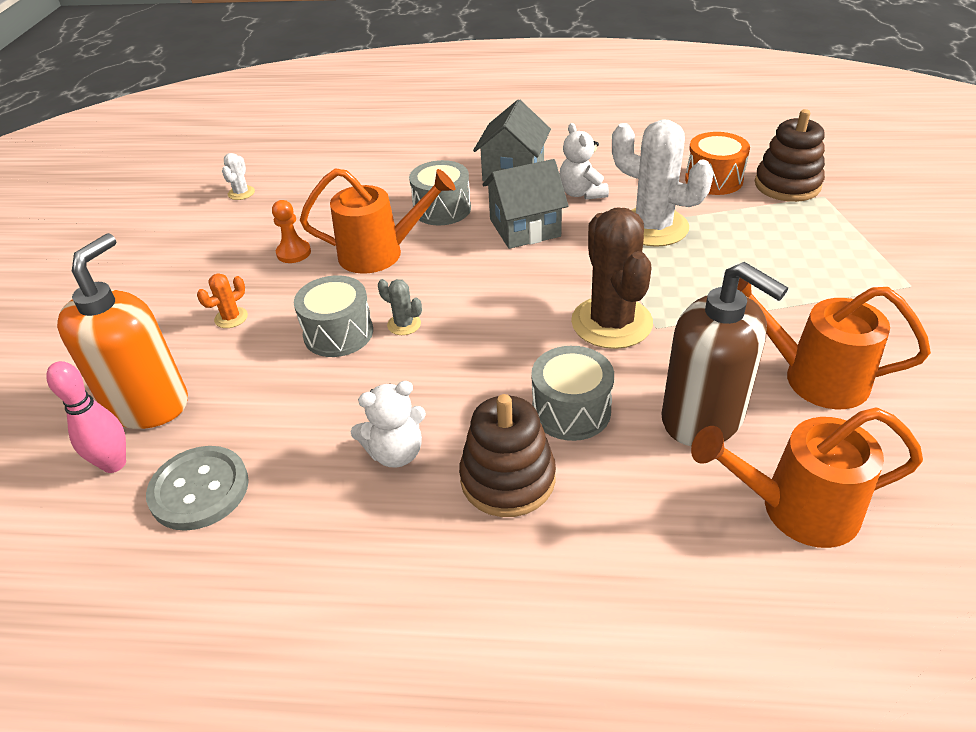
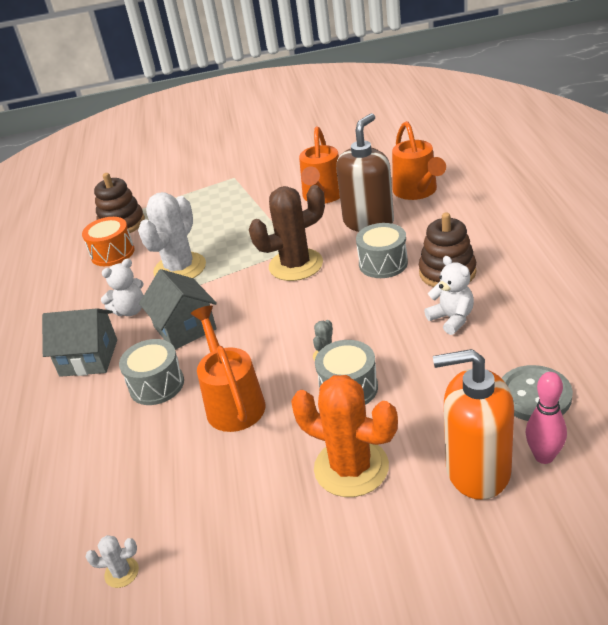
camera: 100 degrees left, 5 degrees down
orange cactus [197,273,248,328] -> orange cactus [291,375,398,497], size x2.34
orange pawn [272,200,311,263] -> none

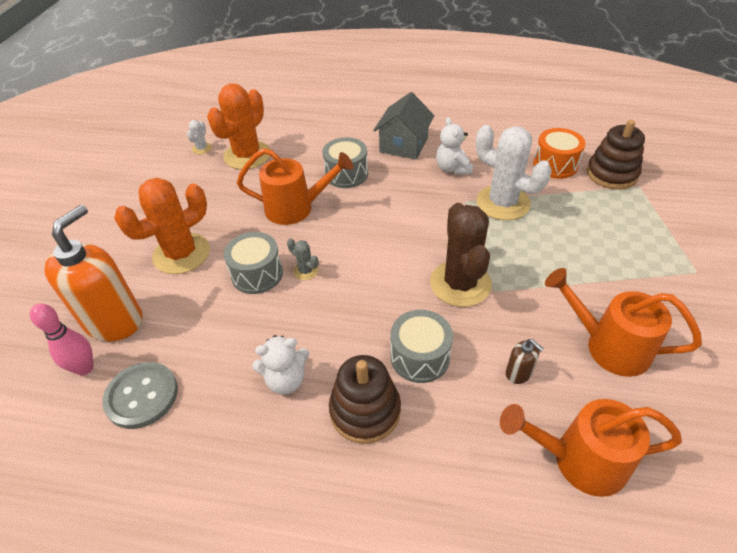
camera: 105 degrees right, 10 degrees up
grey house [139,269,217,350] -> none
brown soap dispenser [336,113,394,232] -> brown soap dispenser [506,339,544,384], size x0.42
none -> orange cactus [207,84,271,170]

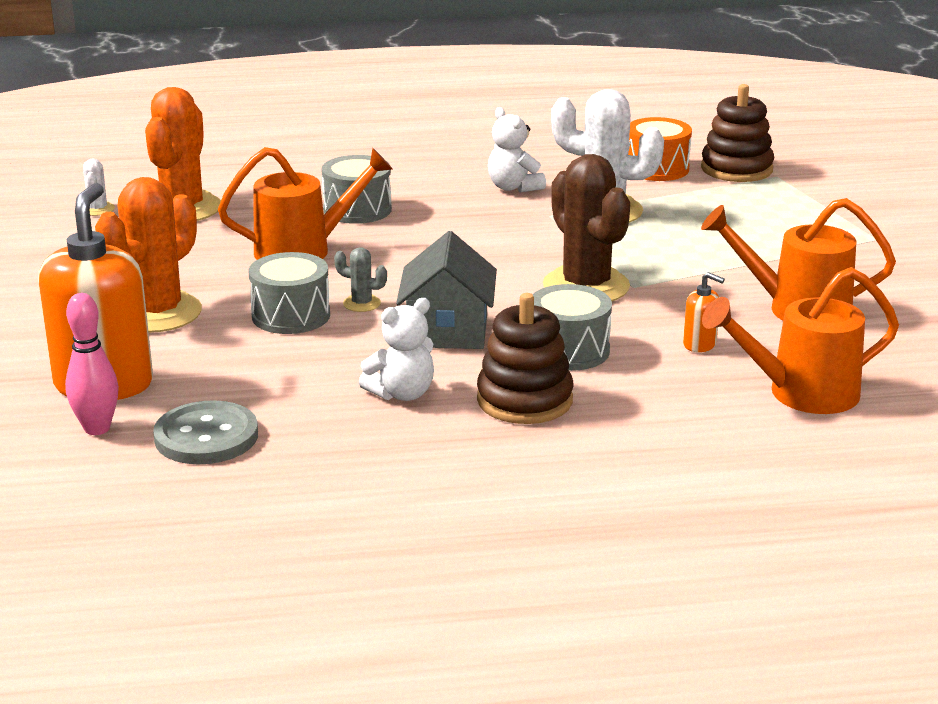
camera: 20 degrees left, 20 degrees down
grey house [373,92,434,159] -> grey house moved to [396,231,497,349]
brown soap dispenser [506,339,544,384] -> orange soap dispenser [683,272,725,352]

